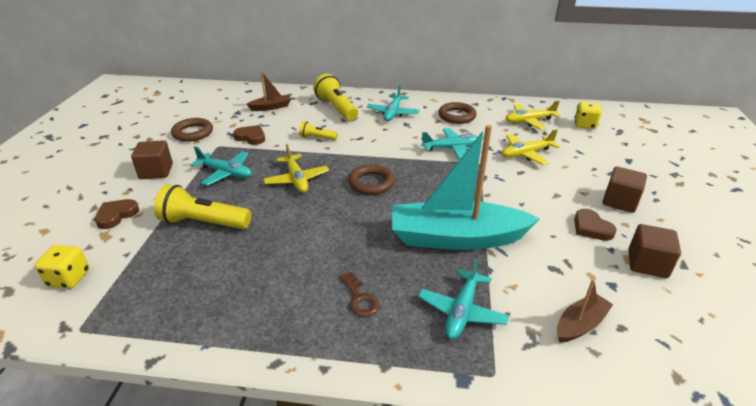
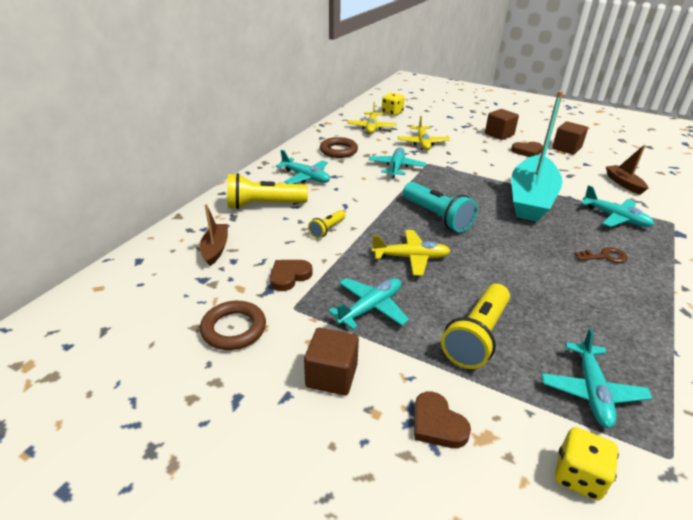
camera: 70 degrees left, 0 degrees up
brown ring [348,164,395,195] -> turquoise flashlight [403,182,478,232]
none -> turquoise plane [542,328,652,428]

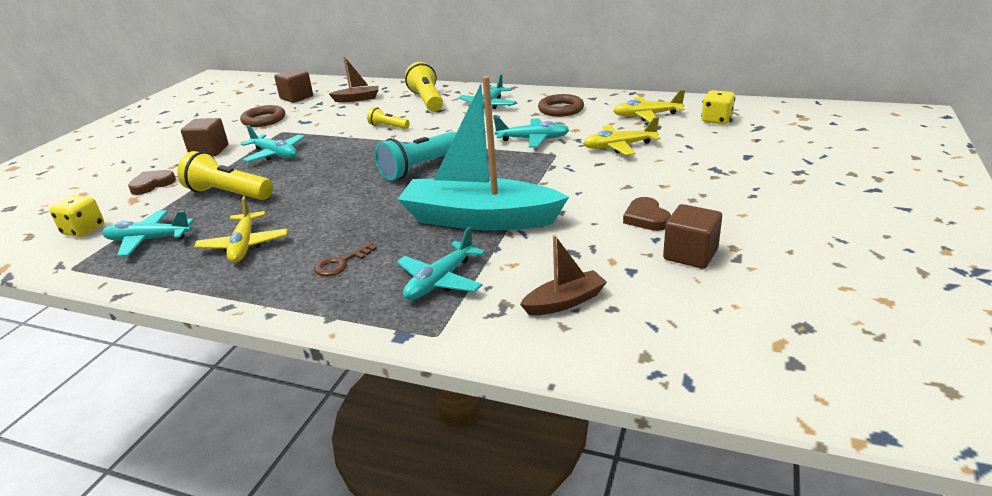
camera: 85 degrees right, 5 degrees down
brown heart [270,260,313,291] -> none
yellow plane [372,230,451,276] -> yellow plane moved to [194,196,288,263]
brown cube [485,109,519,140] -> brown cube moved to [274,69,313,103]
brown key [574,247,628,263] -> brown key turned 60 degrees clockwise [314,242,377,276]

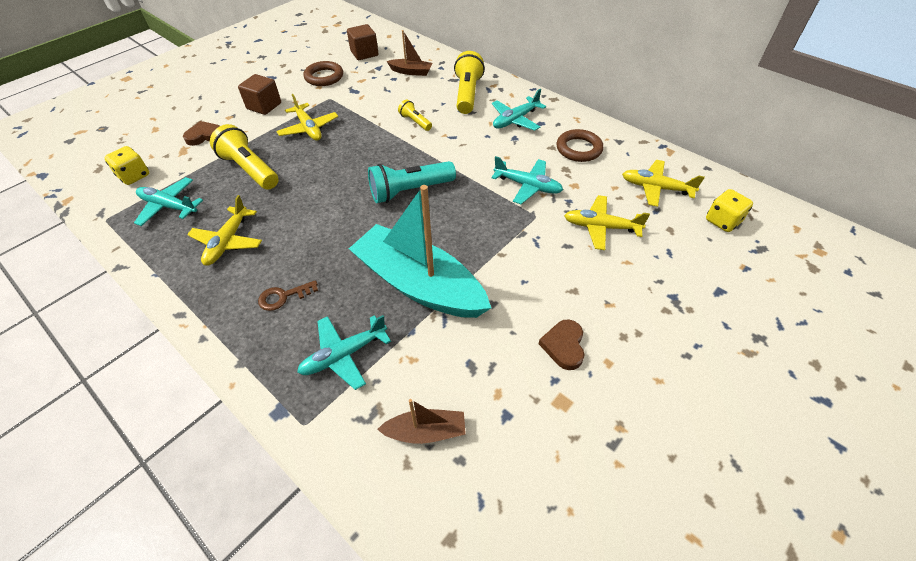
camera: 20 degrees right, 20 degrees up
turquoise plane [241,125,305,162] -> yellow plane [276,94,338,141]
brown cube [663,204,722,269] -> none

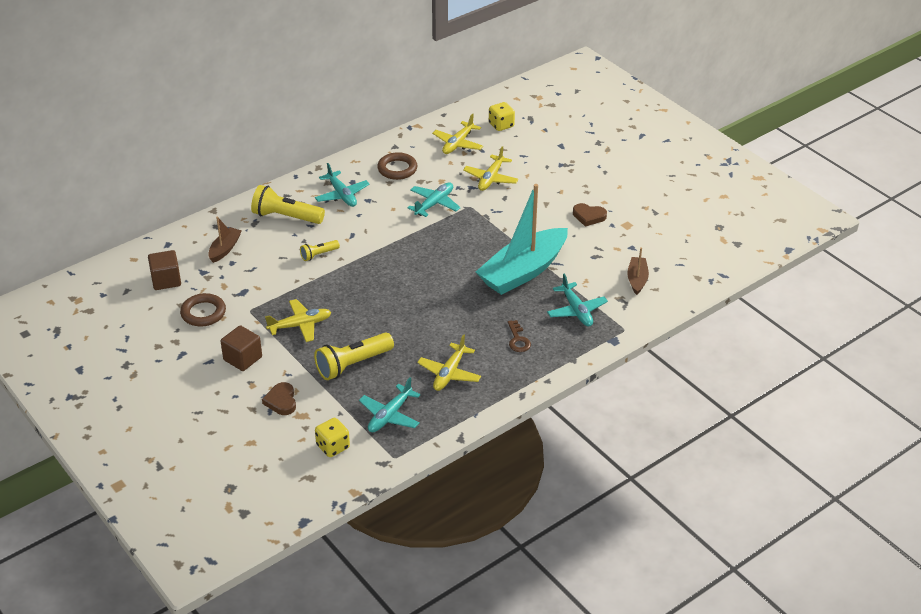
camera: 80 degrees left, 10 degrees down
yellow plane [187,195,262,266] -> yellow plane turned 90 degrees clockwise [417,334,481,391]
turquoise flashlight [368,161,456,203] -> none

